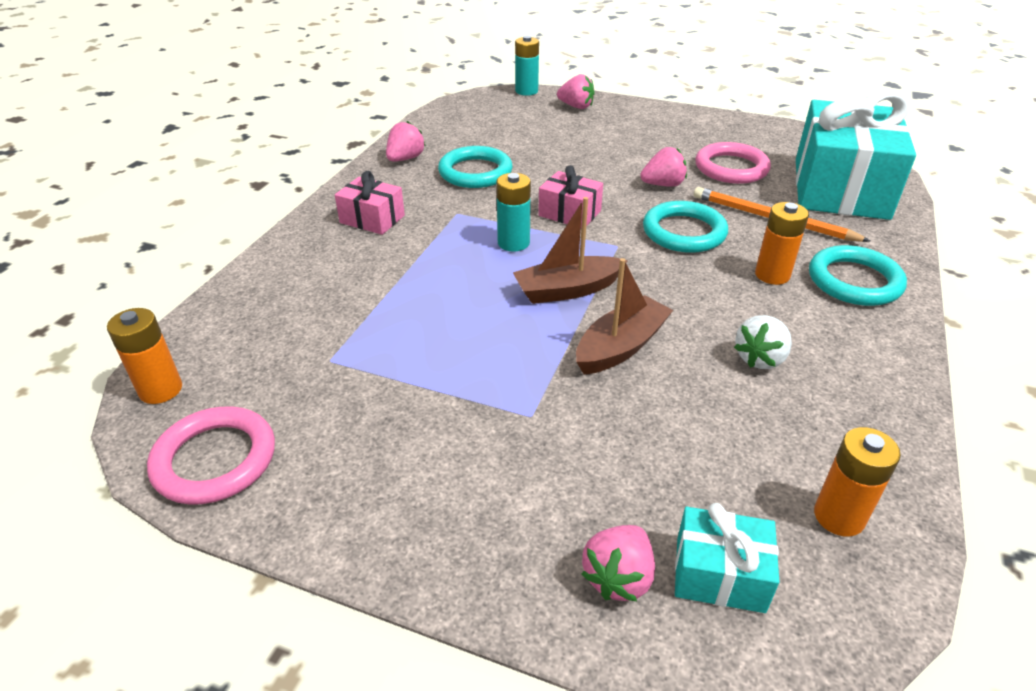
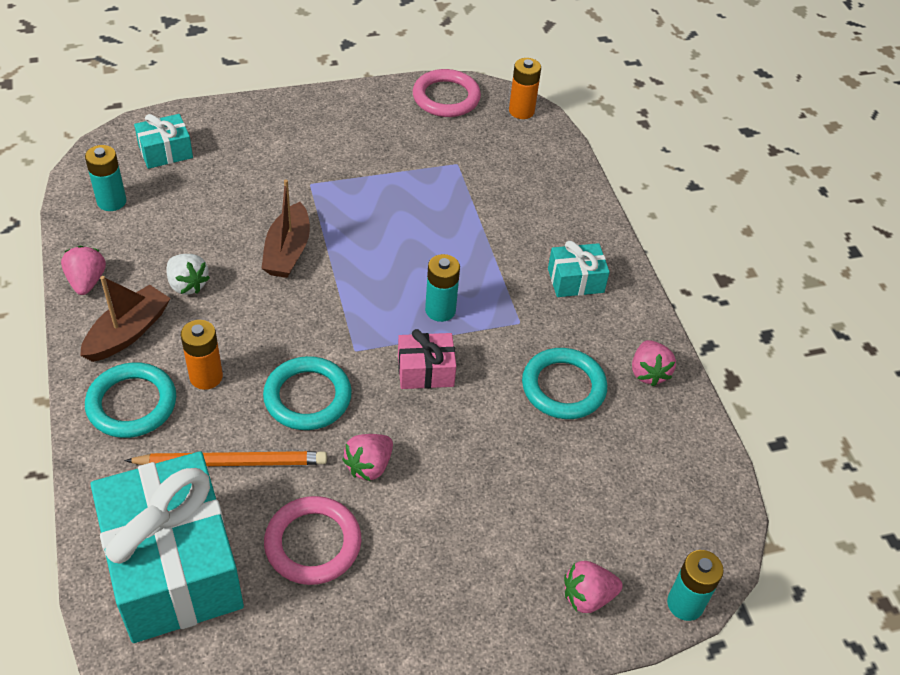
camera: 140 degrees right, 10 degrees up
pink gift [335,171,405,235] -> turquoise gift [548,241,610,297]
brown boat [513,197,628,304] -> brown boat moved to [80,276,171,362]
pink strawberry [582,525,655,601] -> pink strawberry moved to [61,246,106,295]
white strawberry [734,315,792,369] -> white strawberry turned 135 degrees clockwise [166,254,210,295]
orange battery [814,427,901,537] -> turquoise battery [85,145,127,211]

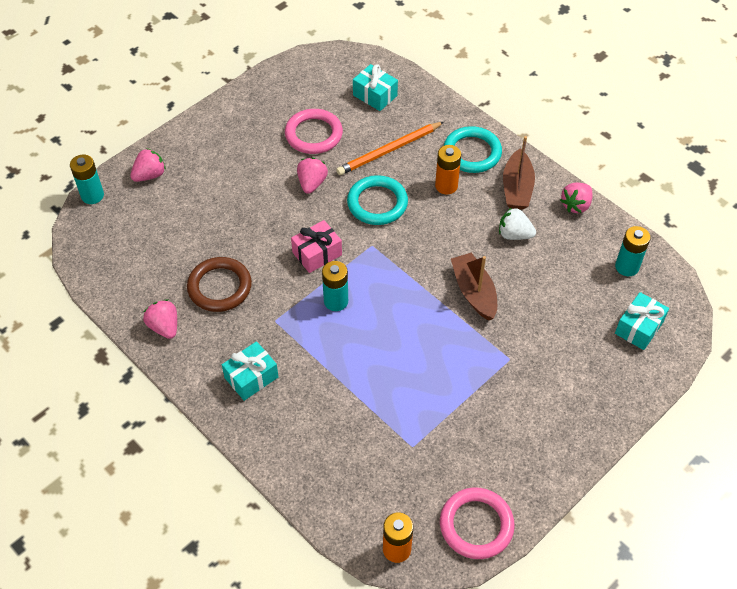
camera: 155 degrees right, 5 degrees up
pink strawberry [61,246,106,295] -> pink strawberry turned 75 degrees clockwise [560,183,593,213]
turquoise gift [91,451,244,643] -> turquoise gift [353,64,398,111], size x0.45
turquoise ring [522,348,607,419] -> brown ring [187,257,252,312]

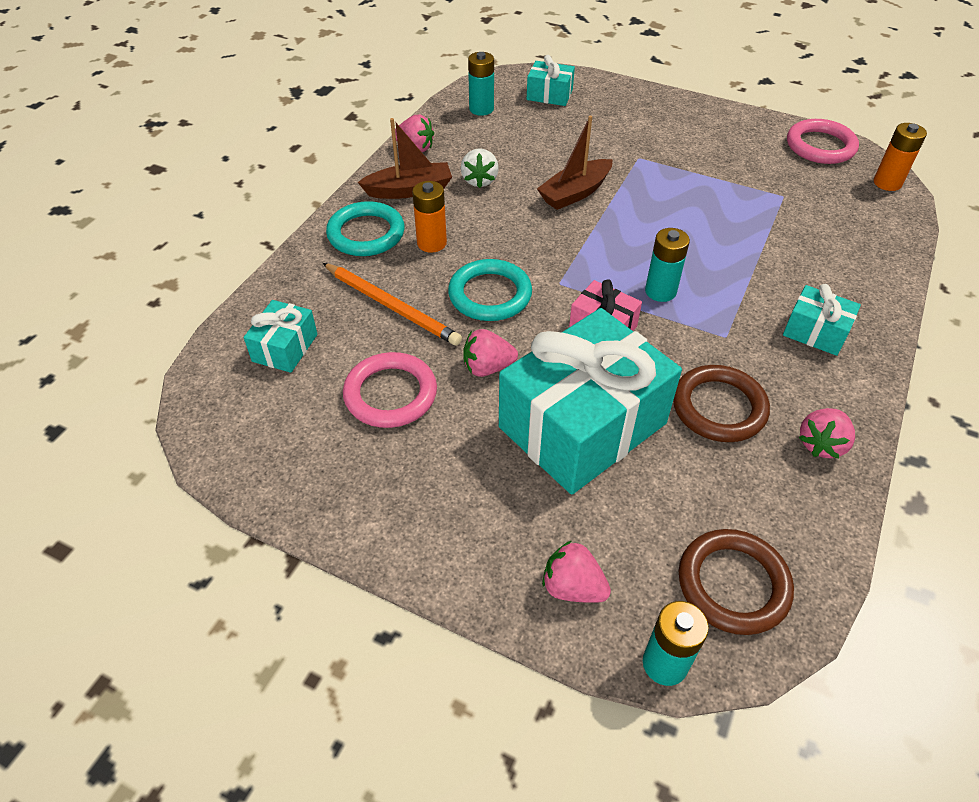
camera: 110 degrees left, 5 degrees down
none -> turquoise gift [499,308,682,495]
none -> brown ring [679,529,794,635]

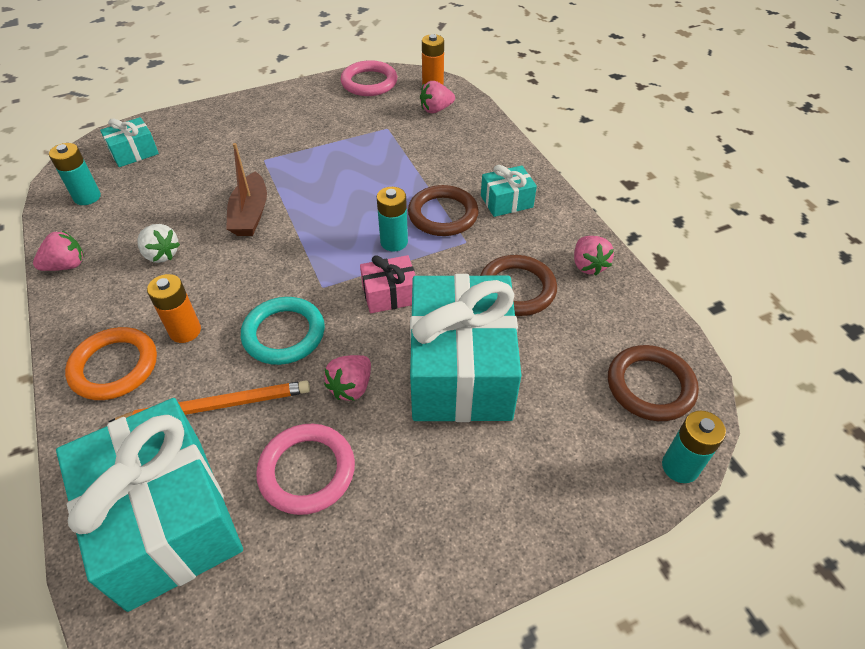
camera: 50 degrees left, 0 degrees up
turquoise gift [244,300,317,373] -> turquoise gift [56,398,243,612], size x2.21
turquoise ring [326,201,405,256] -> orange ring [65,327,157,400]
brown boat [358,118,452,199] -> none
pink strawberry [542,540,611,603] -> pink strawberry moved to [420,81,455,113]
none -> brown ring [408,185,479,236]

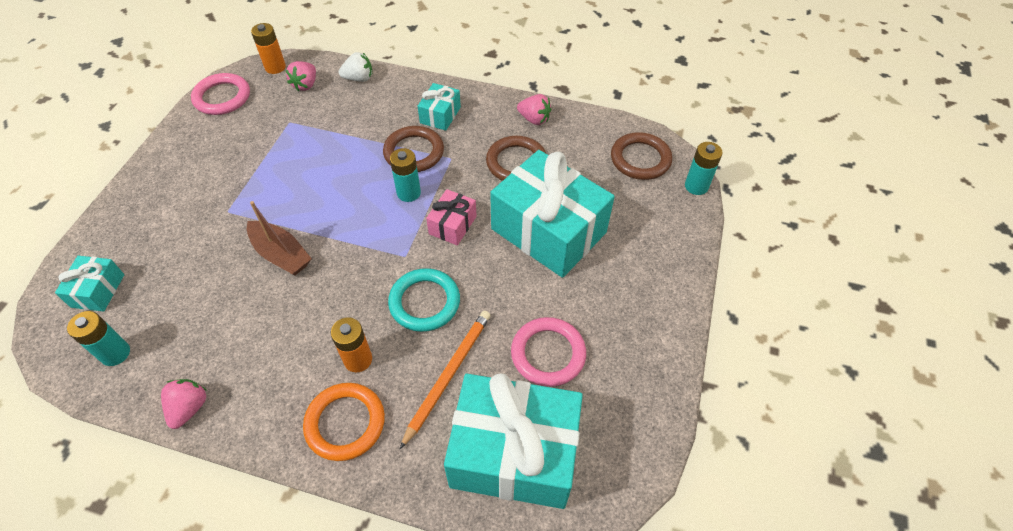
camera: 50 degrees left, 5 degrees up
white strawberry [137,224,180,263] -> white strawberry moved to [339,52,372,82]
pink strawberry [324,355,371,401] -> none

